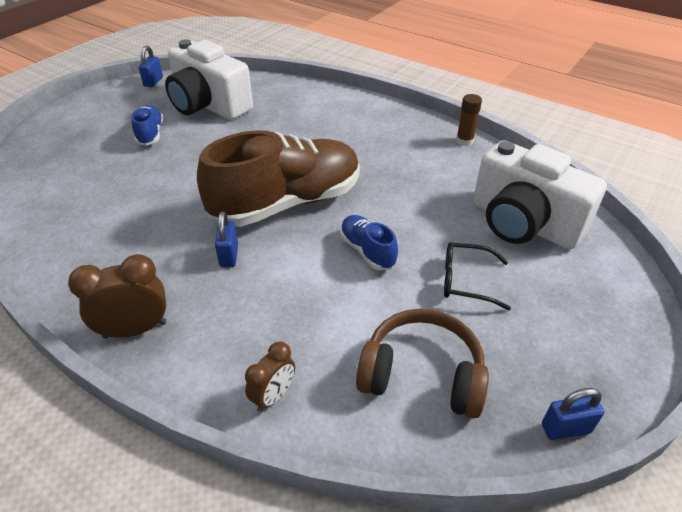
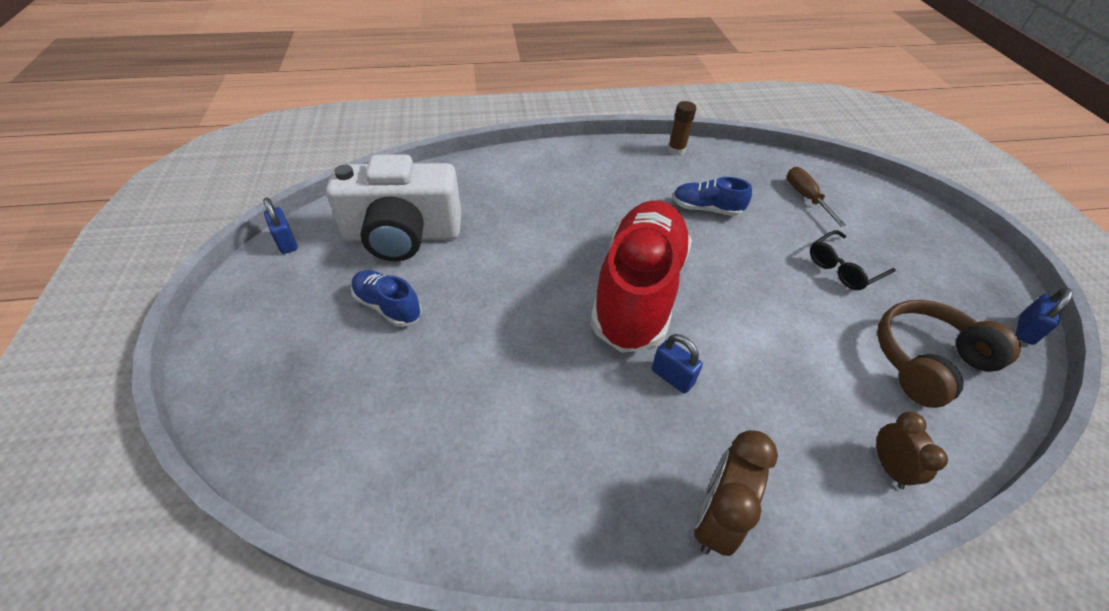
camera: 45 degrees left, 5 degrees up
brown shoe [197,130,360,227] -> red shoe [590,200,692,353]
blue shoe [340,215,398,270] -> blue shoe moved to [673,177,752,216]
white camera [473,140,607,249] -> brown screwdriver [787,167,846,227]

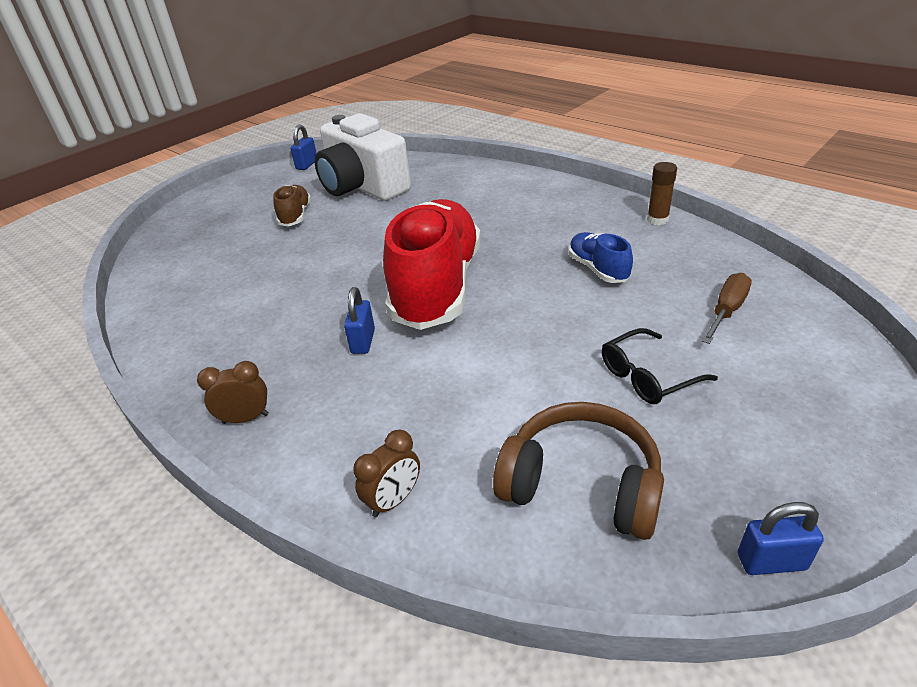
camera: 55 degrees right, 10 degrees down
blue shoe [351,270,422,327] -> brown shoe [273,185,311,226]
red shoe [590,200,692,353] -> red shoe turned 60 degrees counterclockwise [383,199,481,330]
brown clock [694,430,778,556] -> brown clock [197,361,269,424], size x0.64
black glasses [810,230,896,290] -> black glasses turned 45 degrees counterclockwise [602,328,718,404]

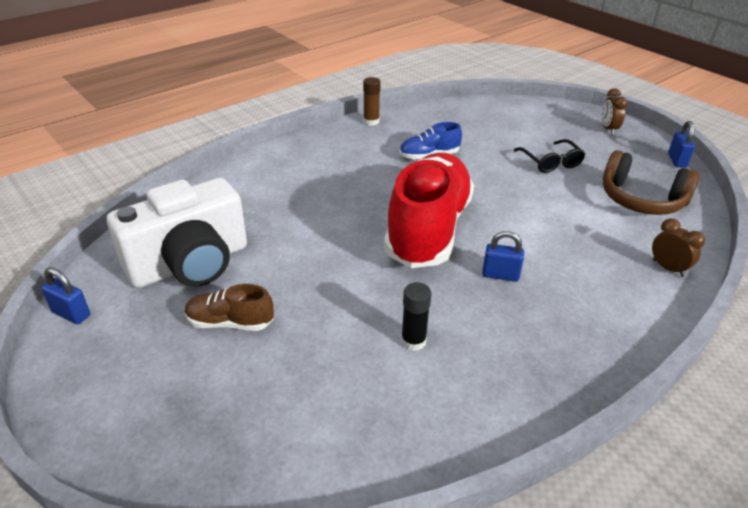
camera: 85 degrees left, 0 degrees up
brown clock [197,361,269,424] -> brown clock moved to [602,88,628,135]
red shoe [383,199,481,330] -> red shoe turned 90 degrees clockwise [384,153,474,268]
brown headphones [493,402,664,540] -> brown headphones turned 90 degrees counterclockwise [603,150,700,215]
brown screwdriver [702,273,752,344] -> none
none -> black glue stick [401,282,432,351]

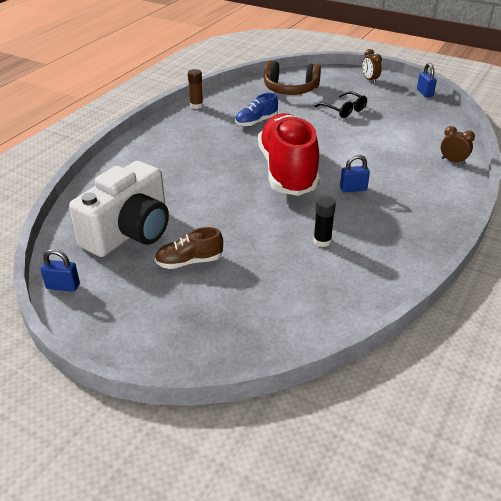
camera: 20 degrees left, 0 degrees up
brown headphones [603,150,700,215] -> brown headphones moved to [264,61,321,95]

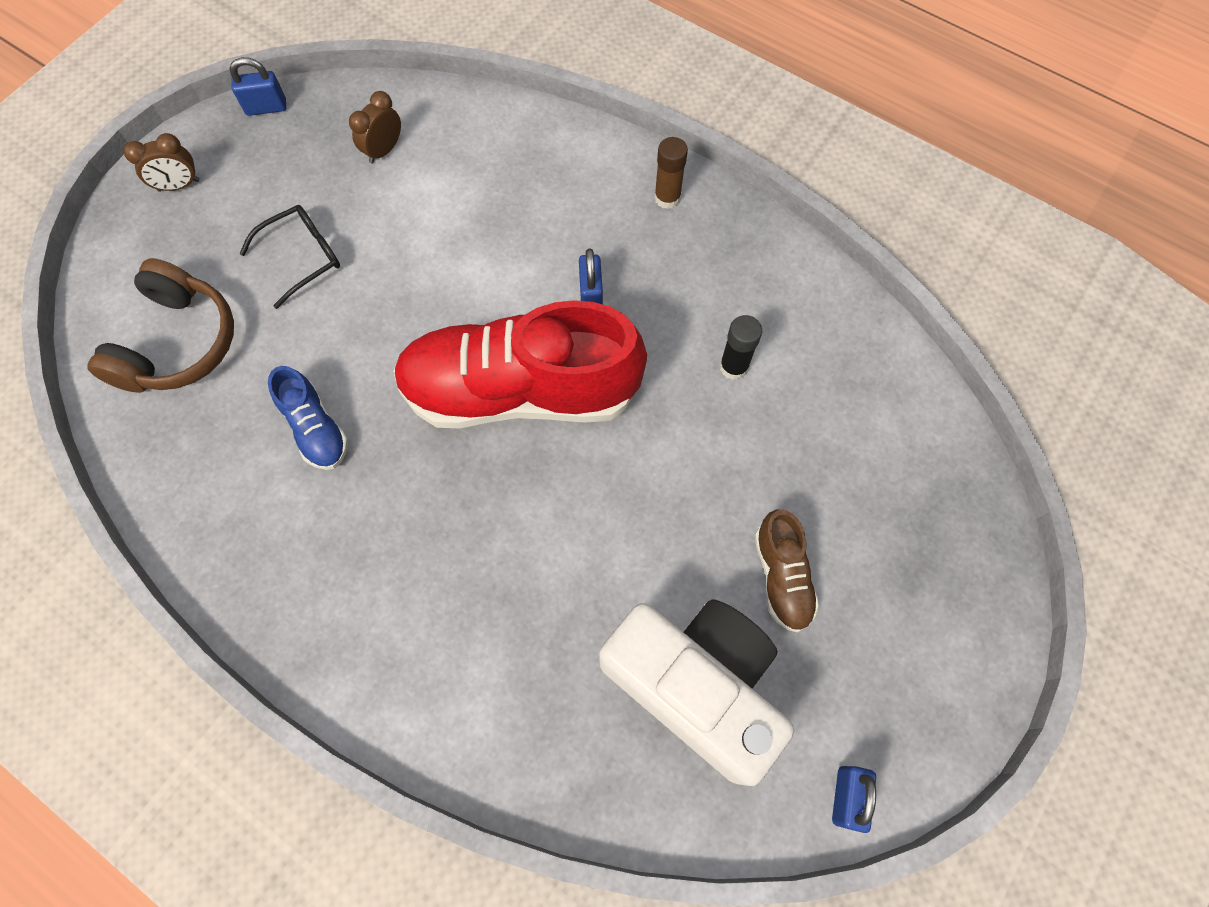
camera: 85 degrees left, 30 degrees up
brown glue stick [188,69,203,109] -> brown glue stick moved to [654,137,688,209]
brown clock [441,126,475,165] -> brown clock moved to [349,91,401,164]

